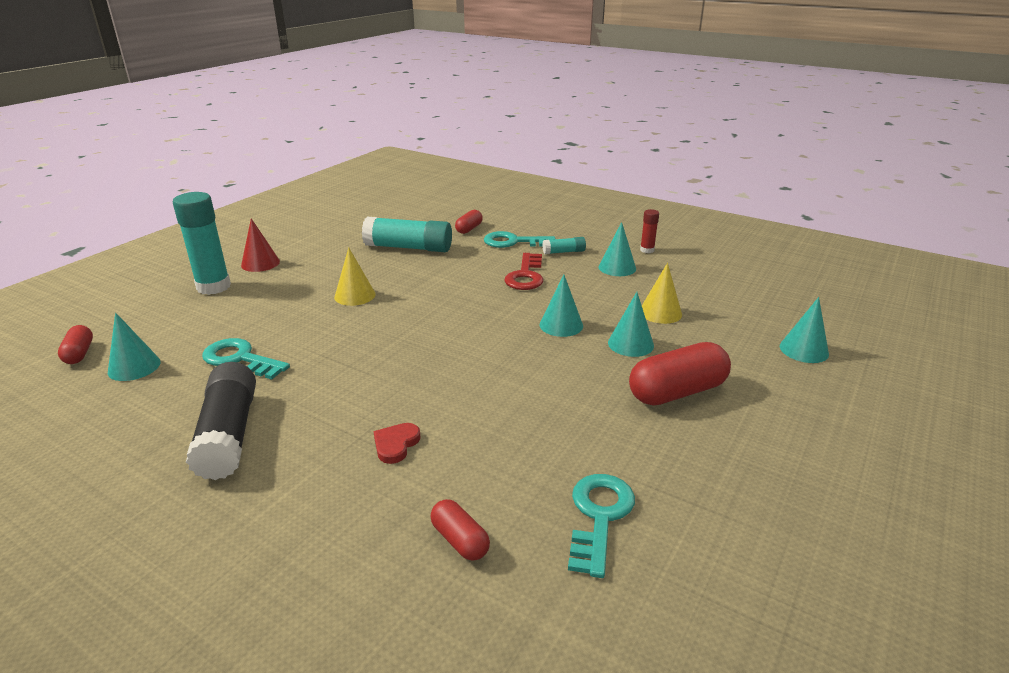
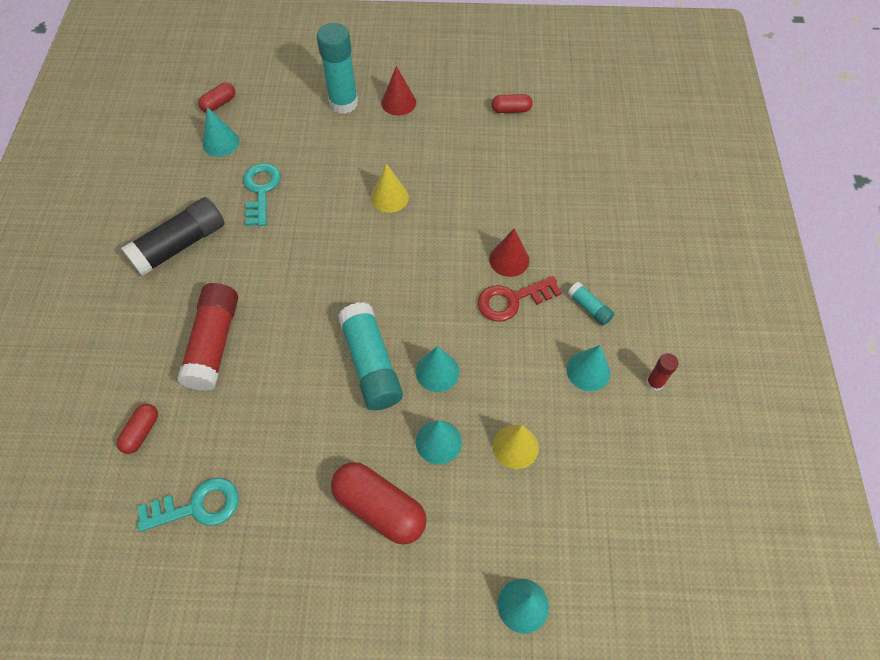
camera: 60 degrees right, 30 degrees up
turquoise glue stick [362,217,452,252] -> turquoise glue stick moved to [338,302,403,410]
red heart [373,423,421,464] -> red glue stick [178,283,238,391]
red capsule [455,210,483,234] -> red capsule moved to [491,94,533,113]
turquoise key [484,231,555,248] -> none
none -> red cone [489,229,529,277]

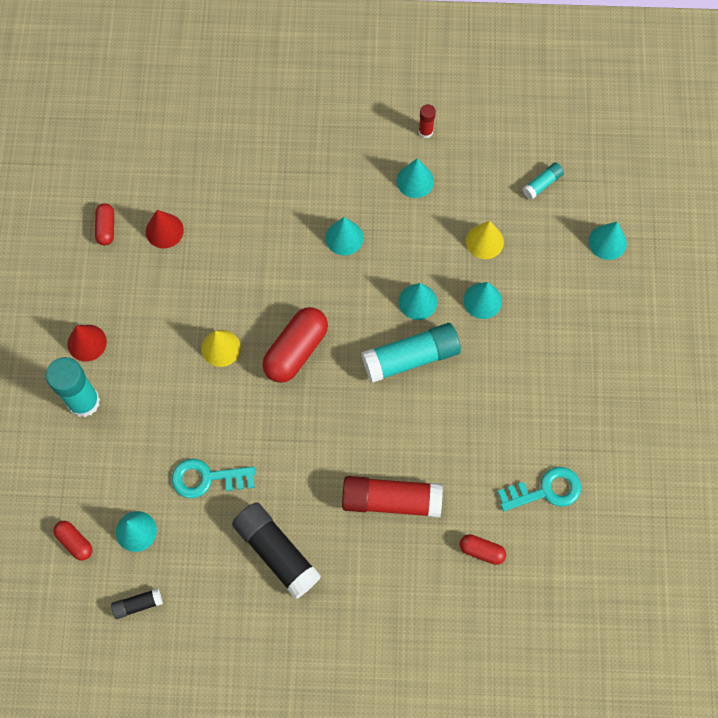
camera: 90 degrees left, 10 degrees up
turquoise key [137,478,239,532] -> turquoise key turned 90 degrees clockwise [497,467,581,511]
red capsule [331,462,427,545] -> red capsule moved to [262,307,328,383]
red key [478,276,562,322] -> turquoise cone [325,217,364,255]
red cone [489,229,529,277] -> red cone moved to [146,210,184,248]
turquoise glue stick [568,282,614,325] -> turquoise glue stick moved to [523,162,564,200]
none -> black glue stick [111,588,163,619]

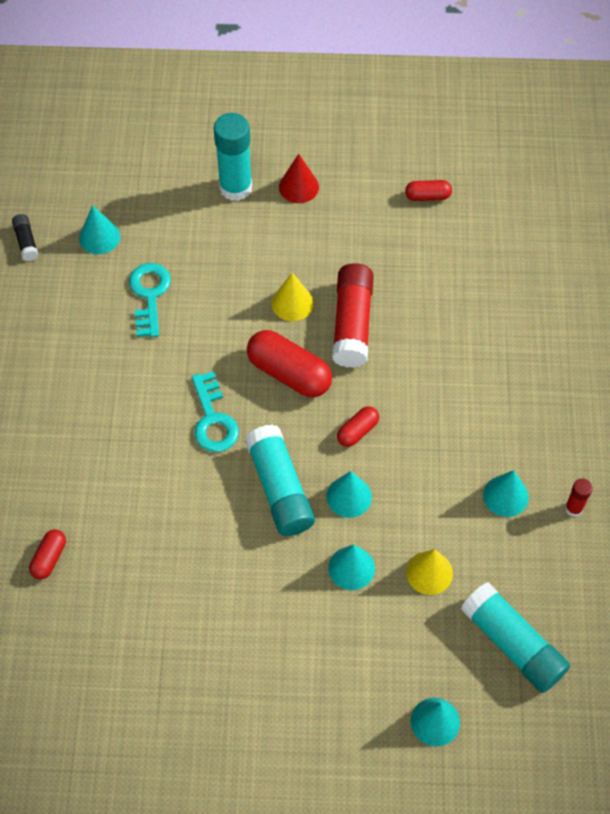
camera: 90 degrees right, 10 degrees down
red capsule [53,521,92,560] -> red capsule moved to [337,406,379,447]
red cone [146,210,184,248] -> none
black glue stick [232,502,322,599] -> none
turquoise cone [325,217,364,255] -> none
red glue stick [342,476,443,518] -> red glue stick moved to [332,263,374,368]
turquoise key [497,467,581,511] -> turquoise key moved to [192,371,239,452]
turquoise glue stick [523,162,564,200] -> turquoise glue stick [461,582,570,693], size x2.07

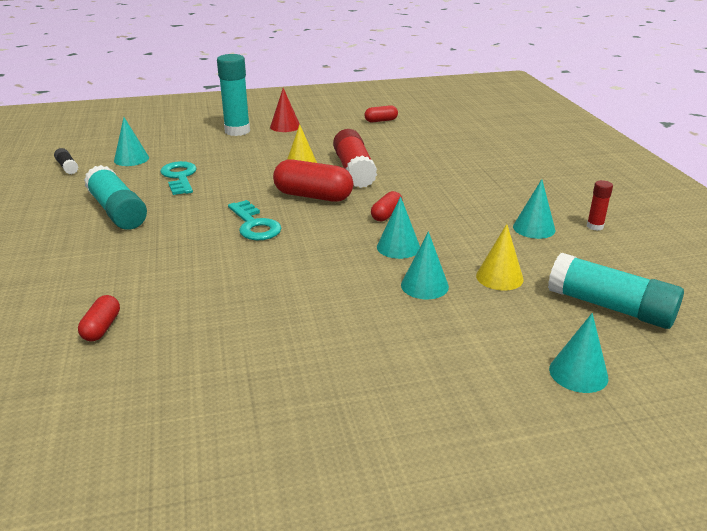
camera: 15 degrees left, 30 degrees down
turquoise glue stick [245,424,315,536] -> turquoise glue stick moved to [84,165,147,230]

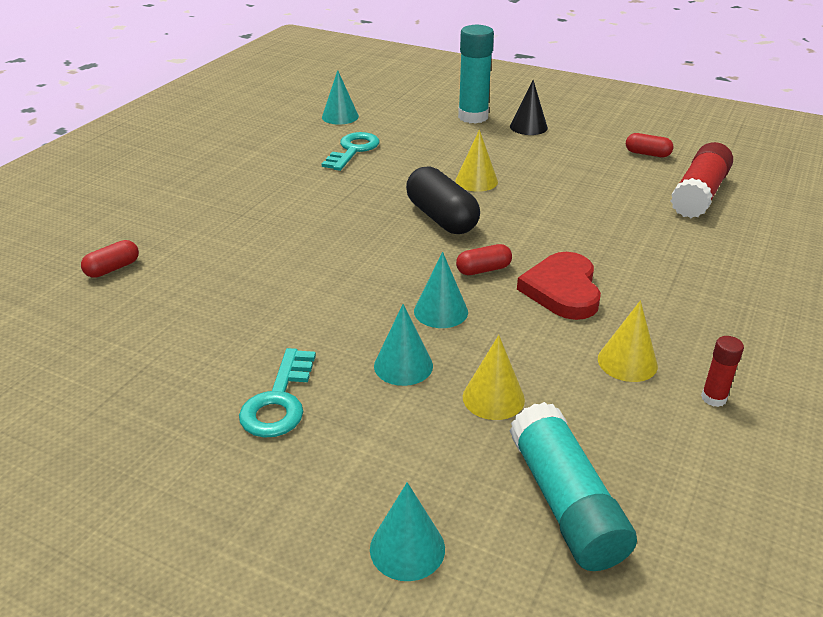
camera: 40 degrees right, 5 degrees up
black glue stick [54,148,78,174] -> none
turquoise glue stick [84,165,147,230] -> none
turquoise key [228,200,281,240] -> turquoise key moved to [239,348,316,438]
red cone [270,88,299,132] -> black cone [510,80,548,135]
red capsule [273,159,353,202] -> black capsule [406,166,480,234]
red glue stick [333,129,377,188] -> red glue stick moved to [671,142,733,218]
turquoise cone [513,179,555,239] -> yellow cone [598,300,658,382]
none -> red heart [517,252,601,320]

